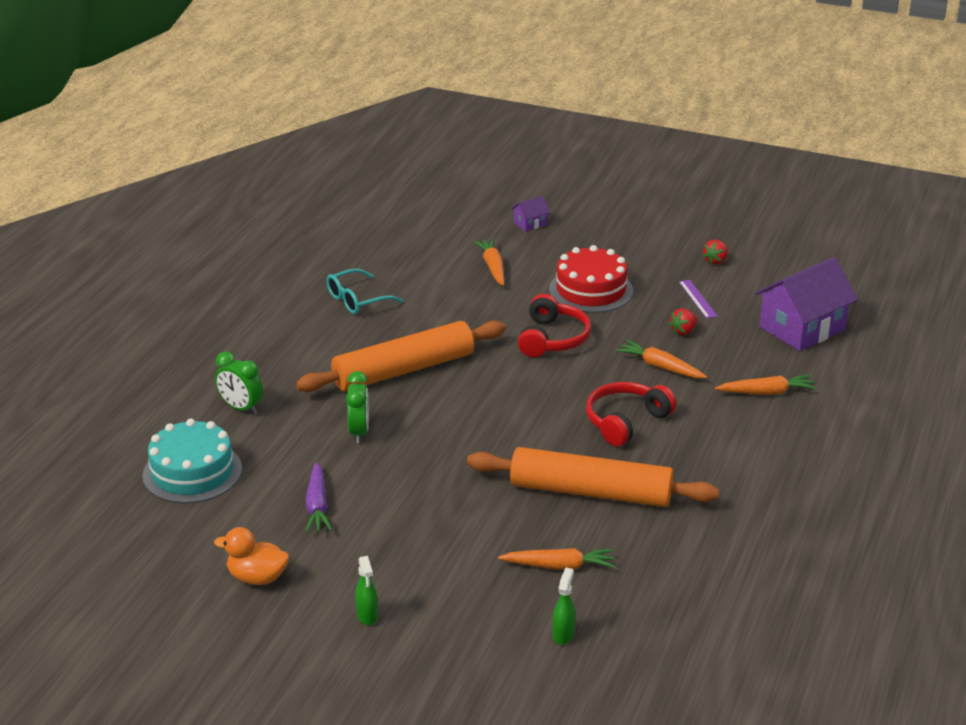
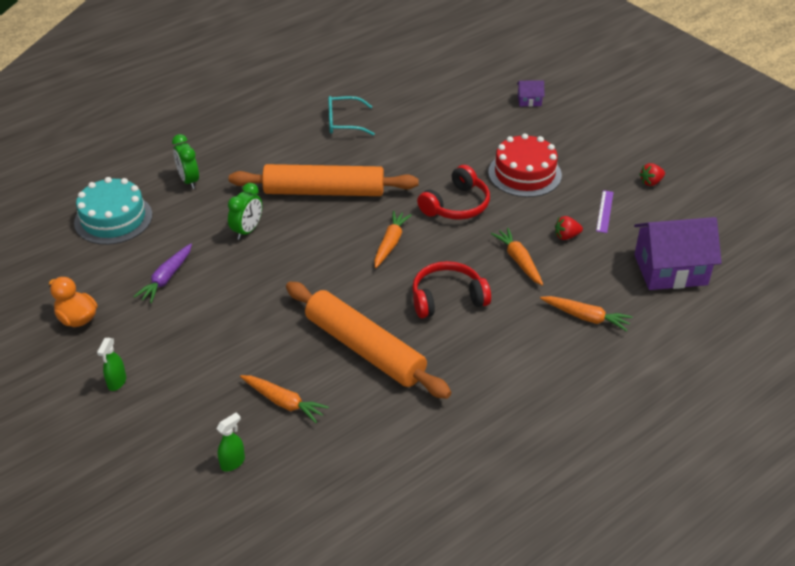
camera: 30 degrees right, 10 degrees up
orange carrot [474,239,504,286] -> orange carrot moved to [374,211,412,268]

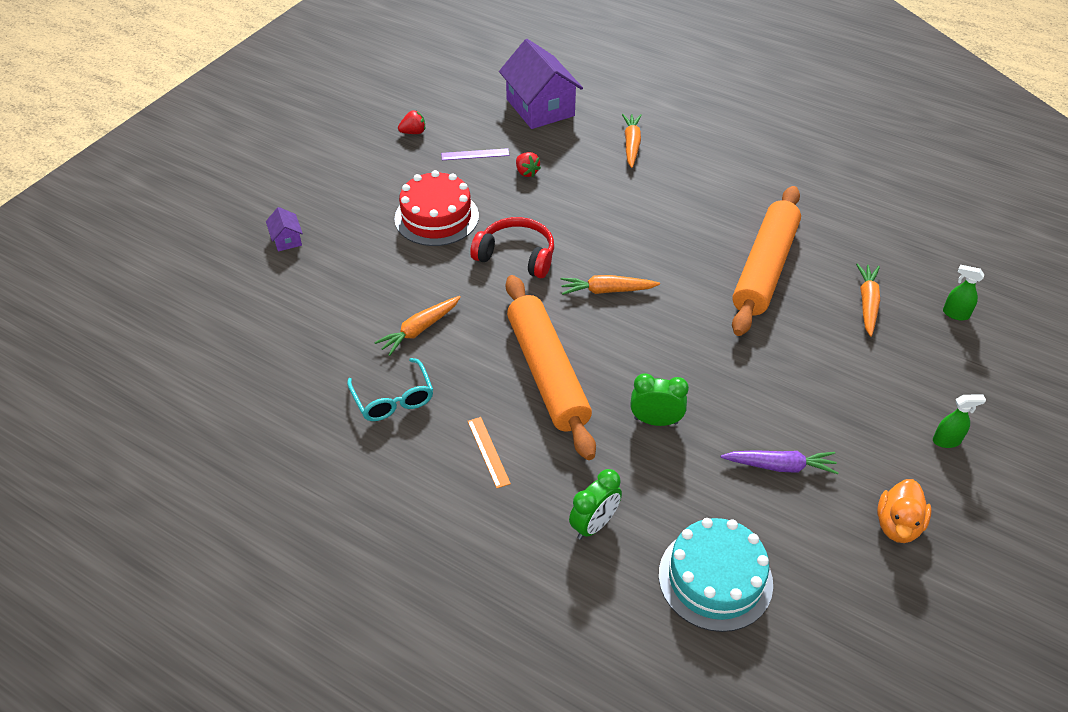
camera: 110 degrees left, 5 degrees up
red headphones [412,261,491,318] -> none
orange carrot [491,228,543,286] -> orange carrot moved to [374,296,461,356]
red strawberry [639,163,665,186] -> red strawberry turned 60 degrees counterclockwise [398,110,425,134]
none -> orange ruler [467,417,511,488]

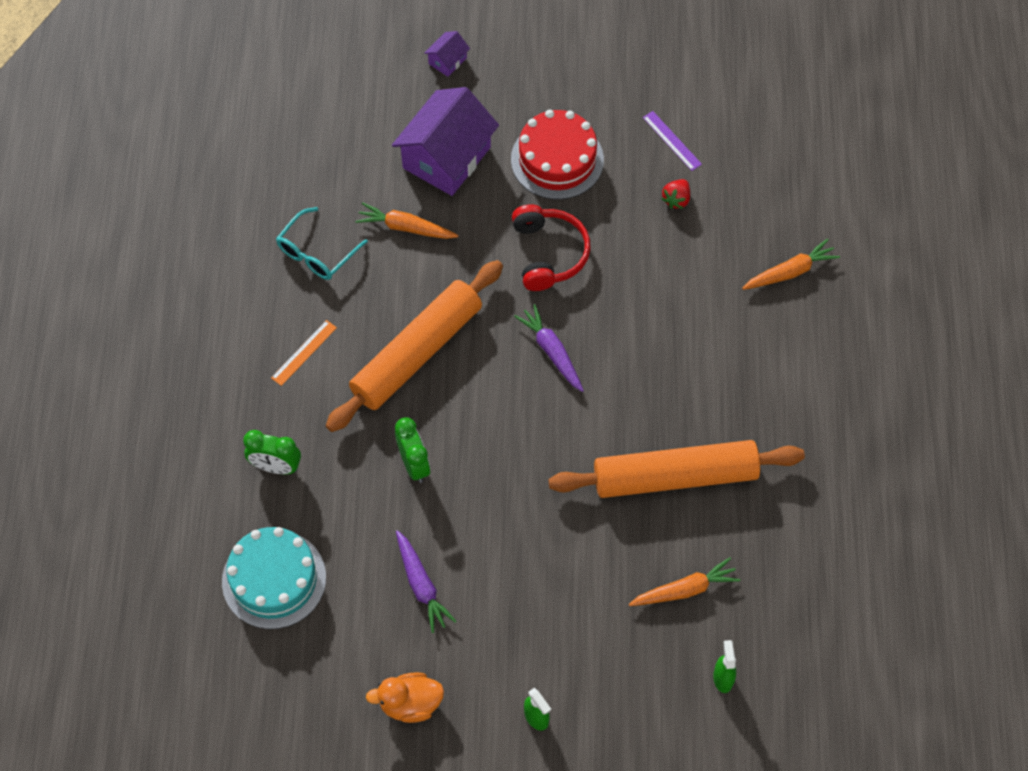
camera: 60 degrees right, 15 degrees up
red strawberry [398,110,425,134] -> none
purple house [499,39,583,129] -> purple house moved to [392,87,499,196]
orange carrot [561,275,660,295] -> purple carrot [514,304,584,392]

